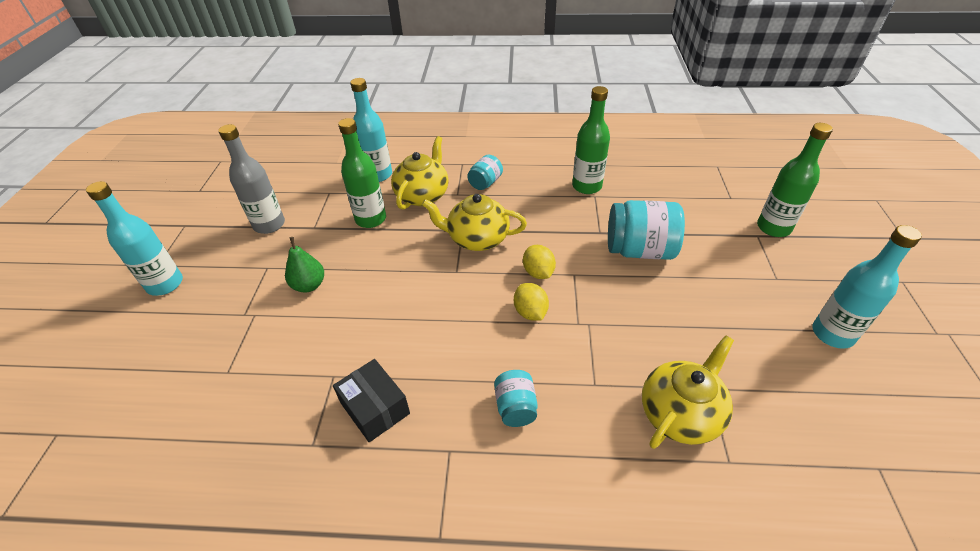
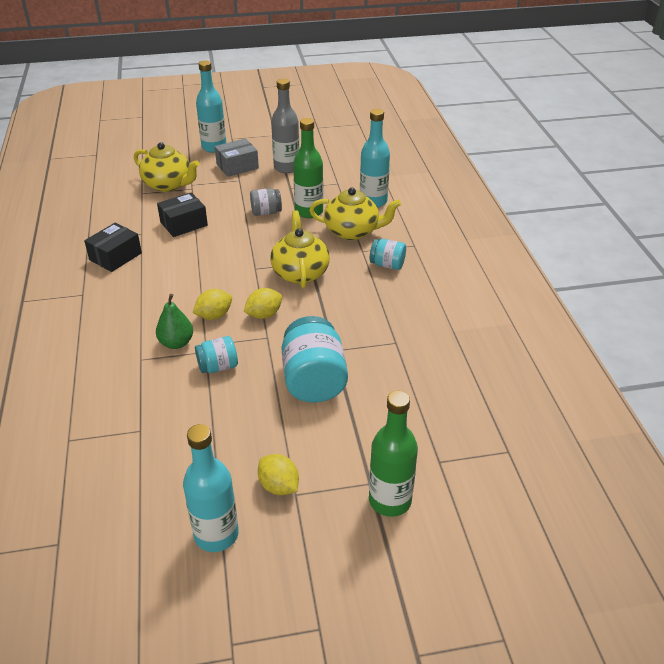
camera: 75 degrees right, 5 degrees down
green pear [285,237,324,292] -> green pear moved to [156,294,193,349]
turquoise jar [494,370,538,427] -> turquoise jar moved to [195,336,238,373]
green bottle [572,86,610,194] -> none
yellow teapot [642,335,734,449] -> yellow teapot moved to [134,142,200,192]
none -> black box [157,192,208,237]
none -> grey box [215,138,259,177]
none -> grey jar [250,188,282,216]
none -> yellow lemon [258,454,299,495]

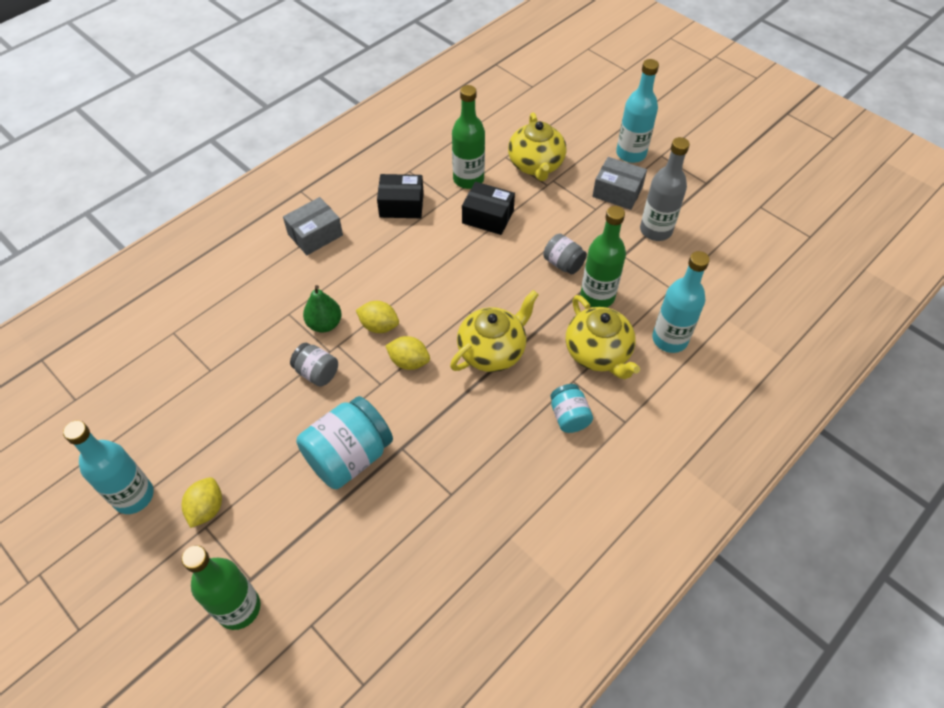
camera: 55 degrees right, 15 degrees up
turquoise jar [195,336,238,373] -> grey jar [290,343,338,387]
none -> grey box [283,197,343,255]
none -> green bottle [452,85,485,189]

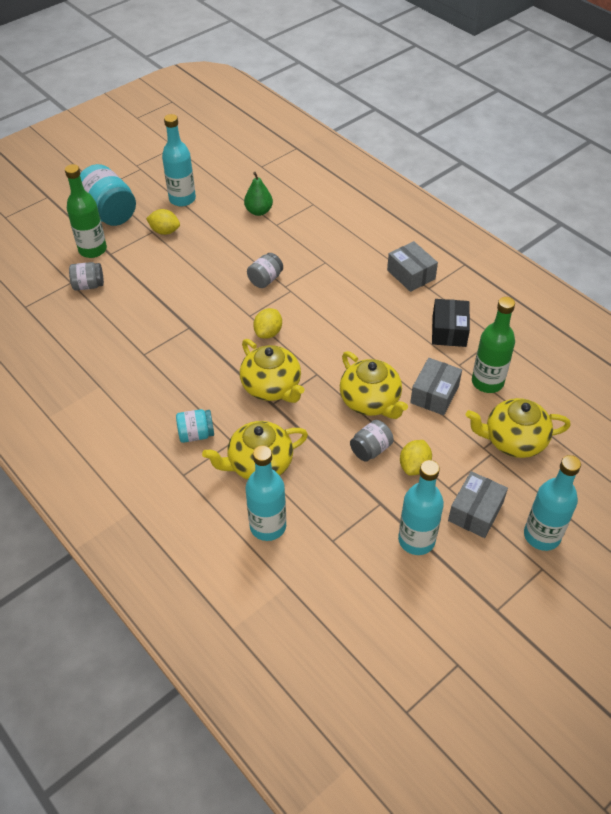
camera: 95 degrees right, 5 degrees down
turquoise jar [296,396,393,489] -> turquoise jar moved to [80,164,136,226]
green pear [303,285,342,333] -> green pear moved to [244,172,273,216]
yellow lemon [356,301,399,333] -> yellow lemon moved to [400,440,432,475]
black box [462,182,515,235] -> grey box [410,358,462,415]
green bottle [581,206,626,307] -> none
grey bottle [640,137,690,241] -> turquoise bottle [398,460,444,555]
none -> grey jar [69,262,104,290]
none -> yellow teapot [340,351,408,419]

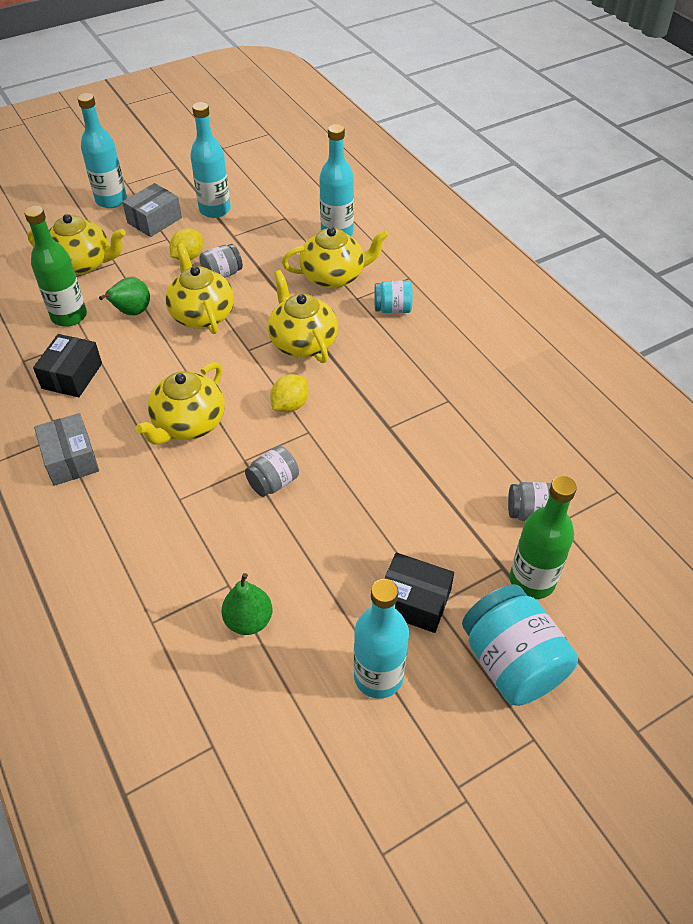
camera: 170 degrees left, 0 degrees up
yellow lemon [146,209,180,235] -> black box [384,553,454,633]
grey box [410,358,462,415] -> green pear [99,277,150,316]
none -> yellow teapot [135,362,225,445]

